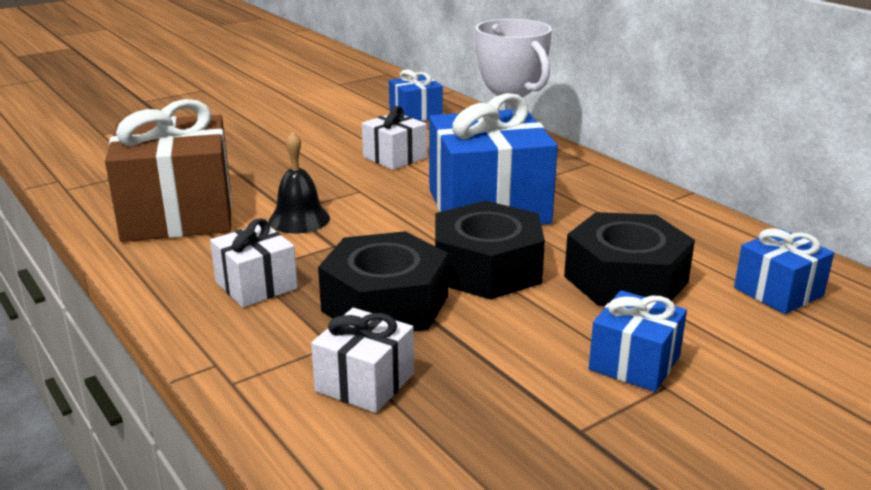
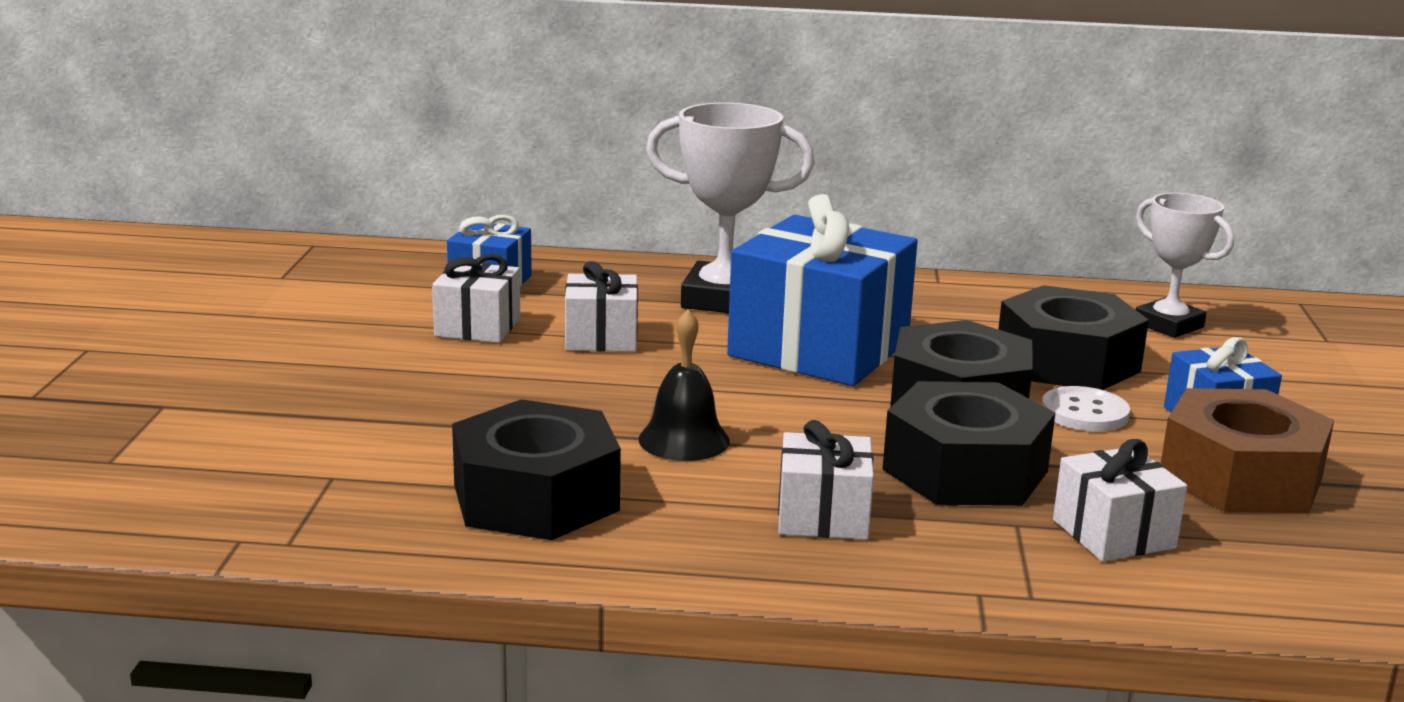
camera: 50 degrees left, 5 degrees down
brown gift [105,99,232,242] -> black nut [452,399,621,540]
blue gift [734,228,834,314] -> white trophy [1136,193,1234,338]
none -> white gift [432,254,520,343]
none -> white button [1042,386,1130,432]
none -> brown nut [1161,388,1334,513]

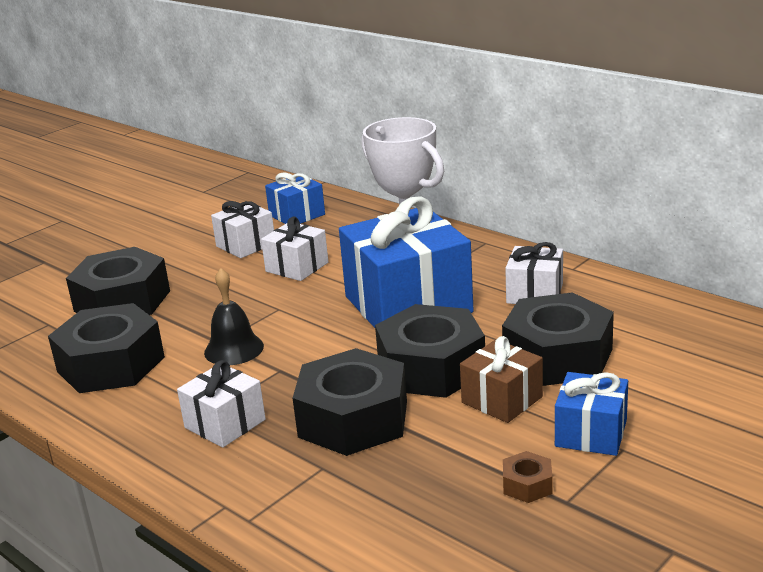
camera: 40 degrees right, 5 degrees up
white button [1042,386,1130,432] -> brown gift [460,336,543,423]
white gift [1053,439,1187,562] -> white gift moved to [505,242,563,304]
white trophy [1136,193,1234,338] -> none
brown nut [1161,388,1334,513] -> brown nut [503,451,552,503], size x0.41
none -> black nut [66,247,170,315]

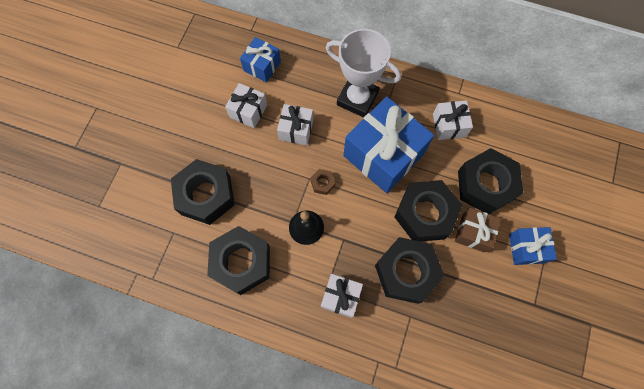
camera: 25 degrees left, 45 degrees up
brown nut [503,451,552,503] -> brown nut moved to [310,169,335,195]

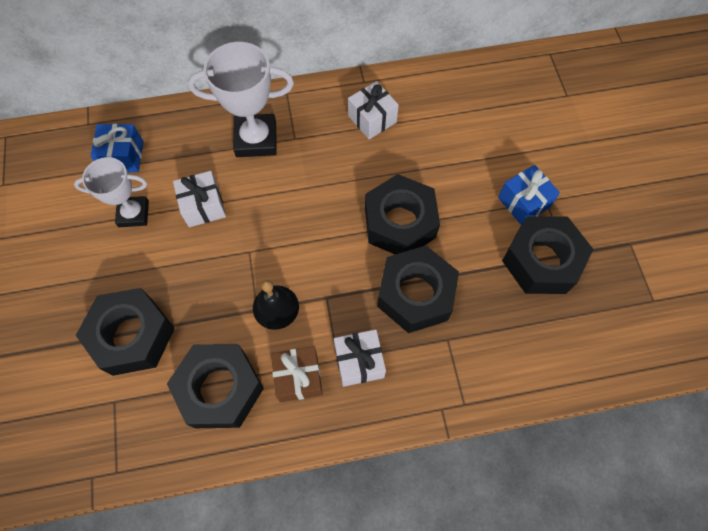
camera: 30 degrees left, 5 degrees down
white gift [225,83,267,128] -> white trophy [74,157,149,227]
brown nut [310,169,335,195] -> none
blue gift [343,97,434,193] -> none
brown gift [455,208,501,252] -> brown gift moved to [271,346,323,402]
black nut [458,148,523,214] -> black nut moved to [502,216,593,294]

